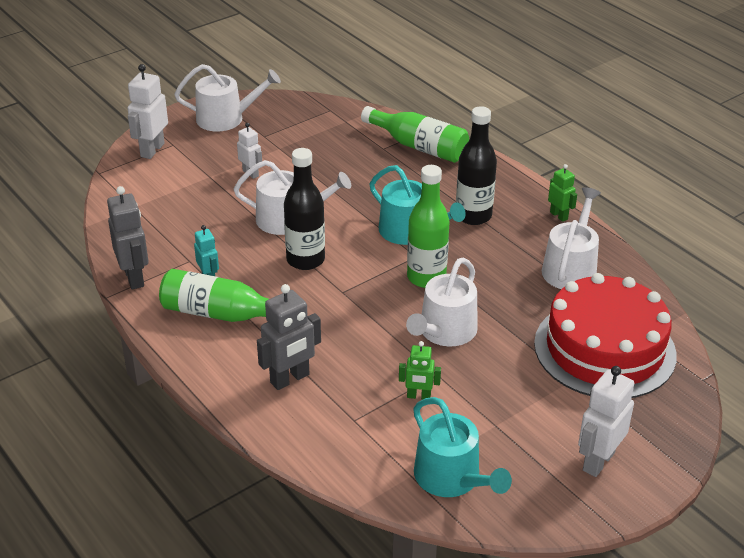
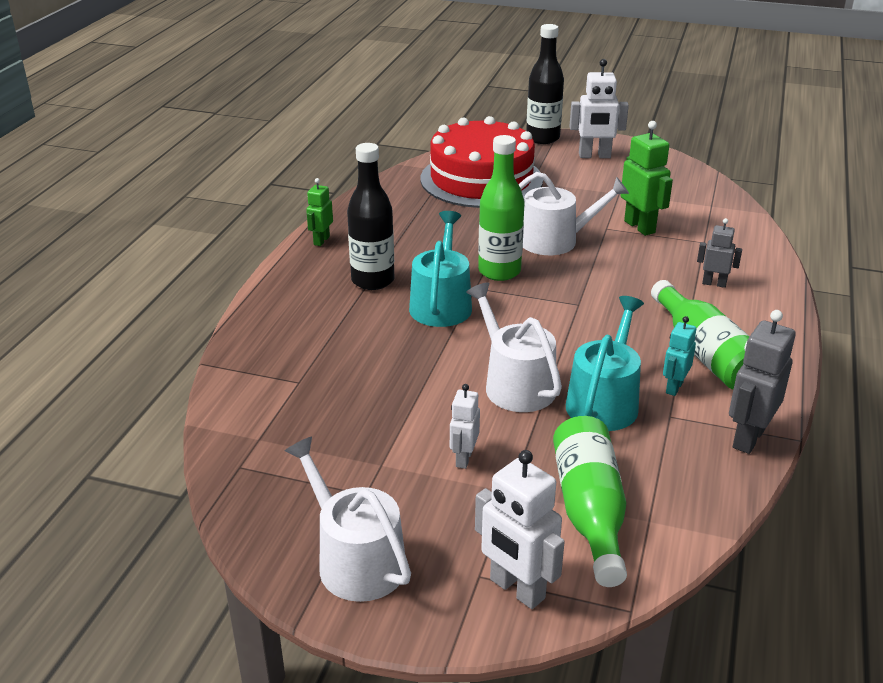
camera: 125 degrees left, 5 degrees down
white robot [128,64,168,159] -> white robot turned 60 degrees clockwise [475,450,565,609]
grey robot [257,284,321,390] -> grey robot [697,218,742,288], size x0.60
black bottle [284,148,325,270] -> black bottle moved to [526,24,564,144]
green bottle [361,106,469,163] -> green bottle moved to [553,416,627,587]
green robot [399,341,441,400] -> green robot [620,121,673,236], size x1.68
turquoise watering can [413,397,512,497] -> turquoise watering can moved to [566,296,644,431]
white watering can [542,187,601,289] -> none

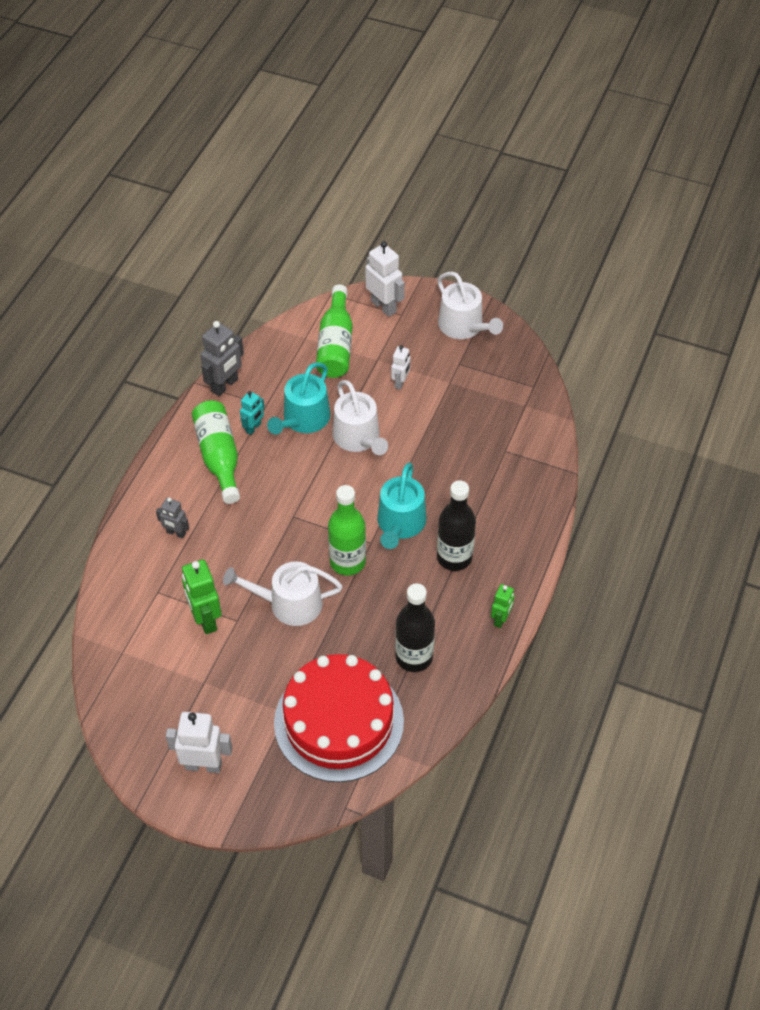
camera: 175 degrees left, 20 degrees up
black bottle [526,24,564,144] -> black bottle moved to [395,583,435,672]

